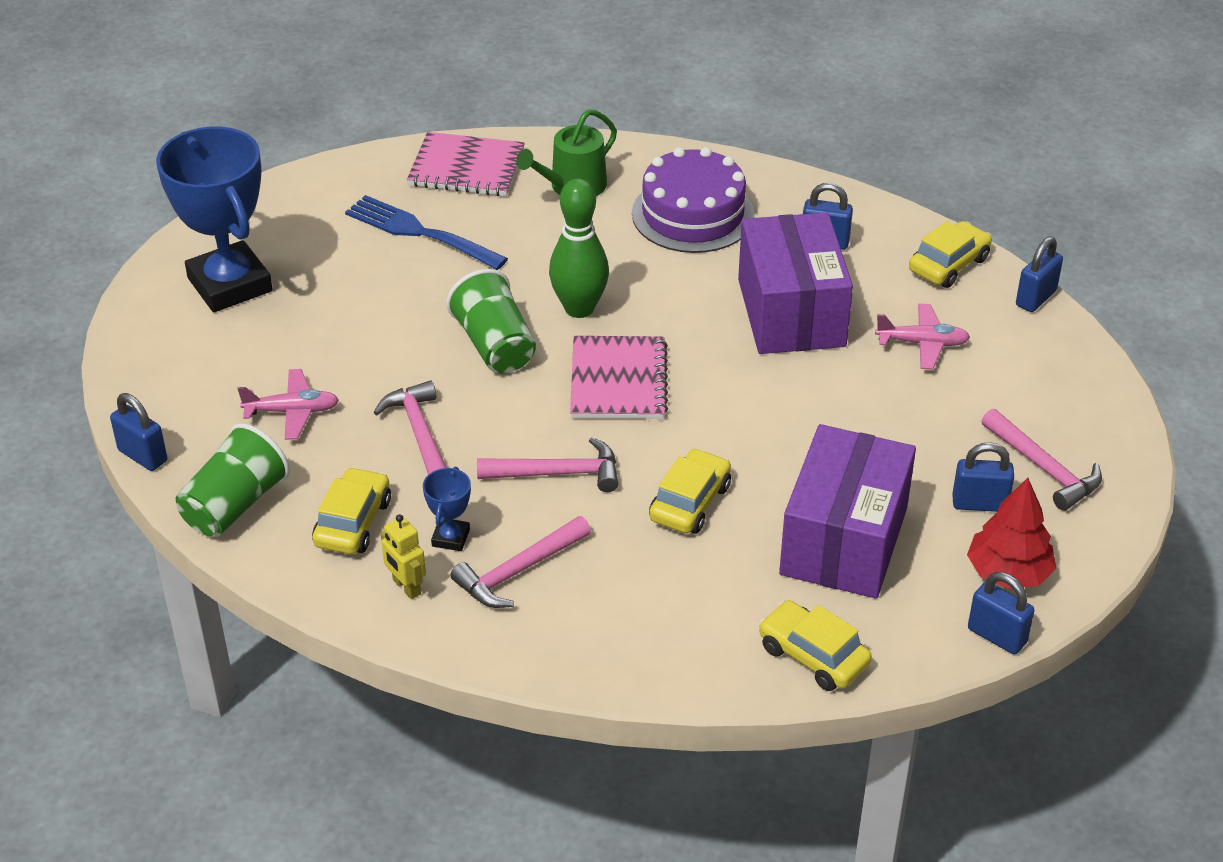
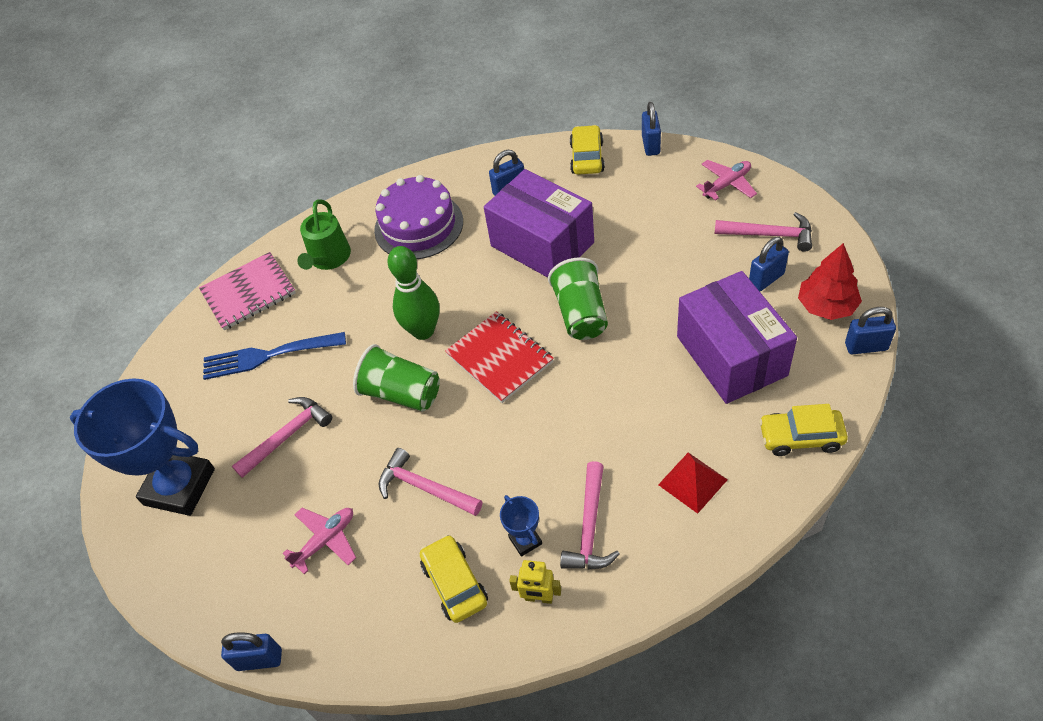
camera: 35 degrees left, 10 degrees up
green cup [176,423,290,537] -> green cup moved to [548,257,608,340]
pink hammer [477,437,618,492] -> pink hammer moved to [232,397,332,478]
pink notebook [570,336,668,419] -> red notebook [445,311,554,403]
yellow car [649,448,731,534] -> none
pink plane [875,303,970,370] -> pink plane moved to [696,160,757,201]
none -> red pyramid [658,452,728,514]

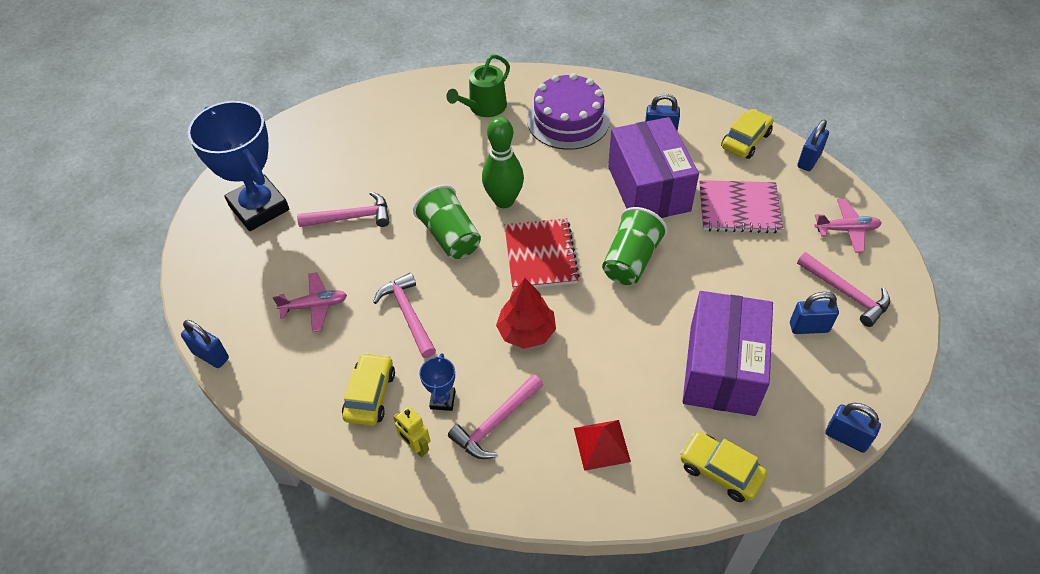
camera: 30 degrees right, 0 degrees up
pink notebook [199,252,296,331] -> pink notebook moved to [699,180,783,233]
blue fork [203,332,346,380] -> none
red tree [798,243,862,320] -> red tree moved to [496,278,556,349]

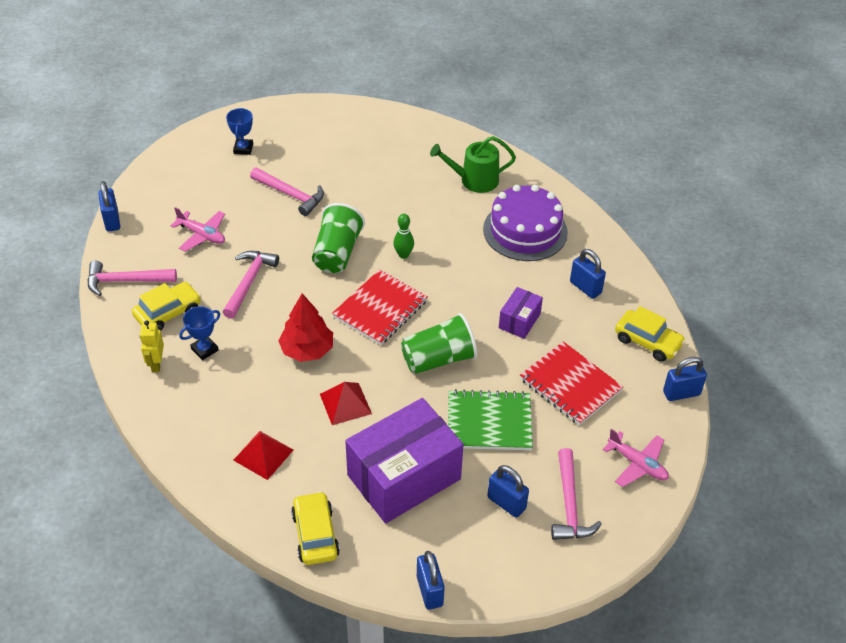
camera: 40 degrees right, 5 degrees down
blue trophy [188,101,289,231] -> blue trophy [226,108,253,155], size x0.42
pink hammer [448,374,543,459] -> pink hammer moved to [87,260,177,296]
green bowling pin [482,117,524,208] -> green bowling pin [393,214,414,259], size x0.52
purple box [608,117,699,218] -> purple box [499,287,543,339], size x0.47
pink notebook [699,180,783,233] -> red notebook [520,341,623,425]
yellow car [721,109,773,159] -> yellow car turned 45 degrees clockwise [615,306,686,362]
none -> red pyramid [320,382,372,425]
none -> green notebook [448,389,533,450]

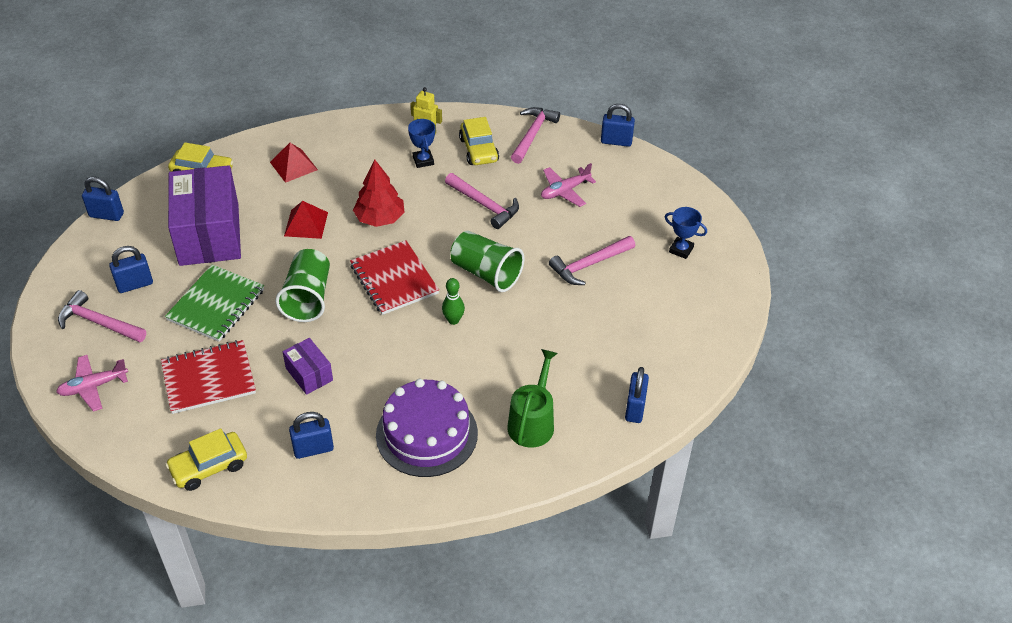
camera: 115 degrees right, 0 degrees up
blue padlock [663,357,707,401] -> blue padlock moved to [625,367,649,423]

